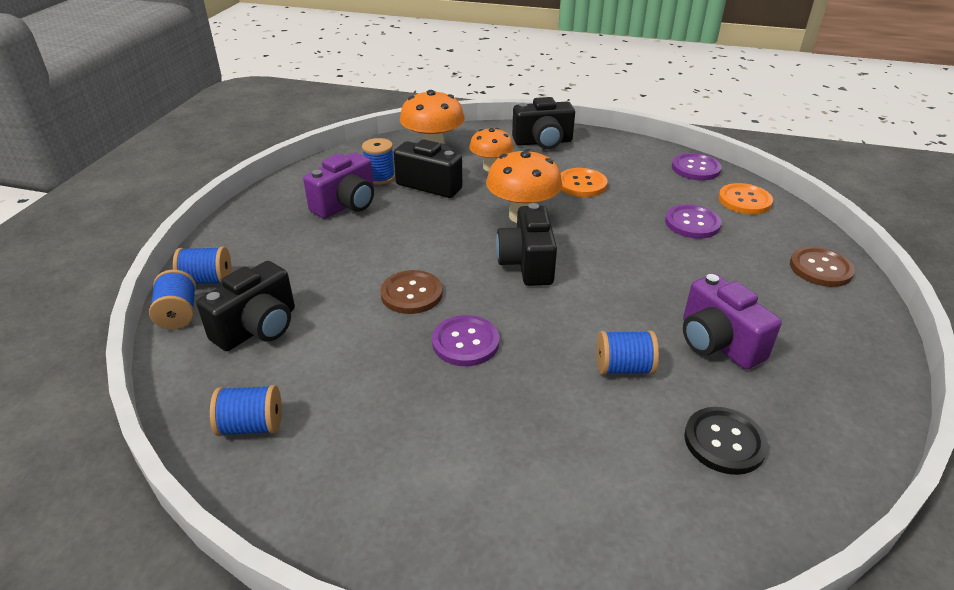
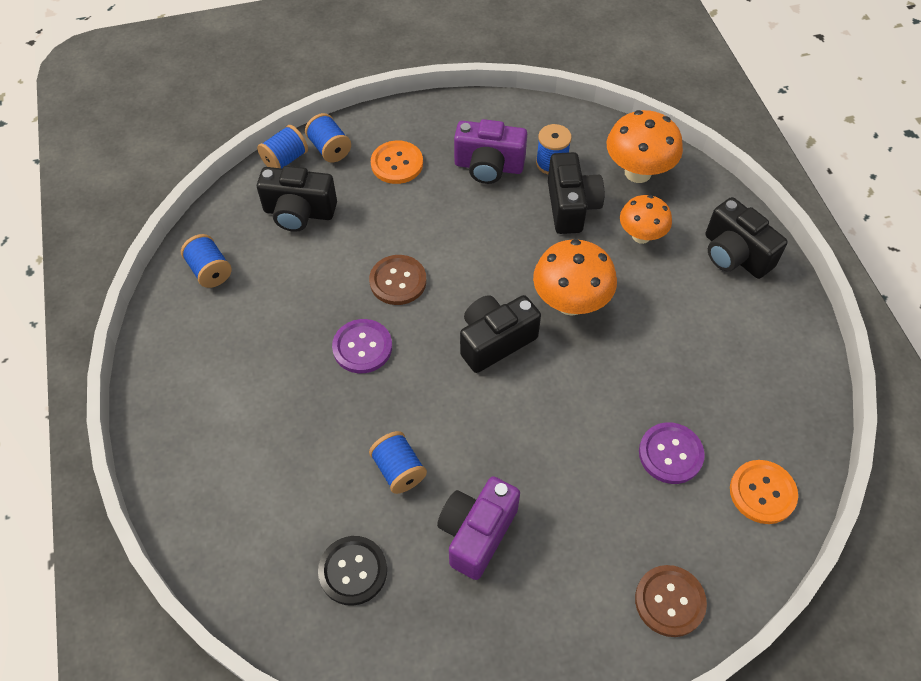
camera: 60 degrees right, 20 degrees up
orange button [560,168,607,197] -> orange button moved to [371,141,423,184]
purple button [672,153,722,180] -> none

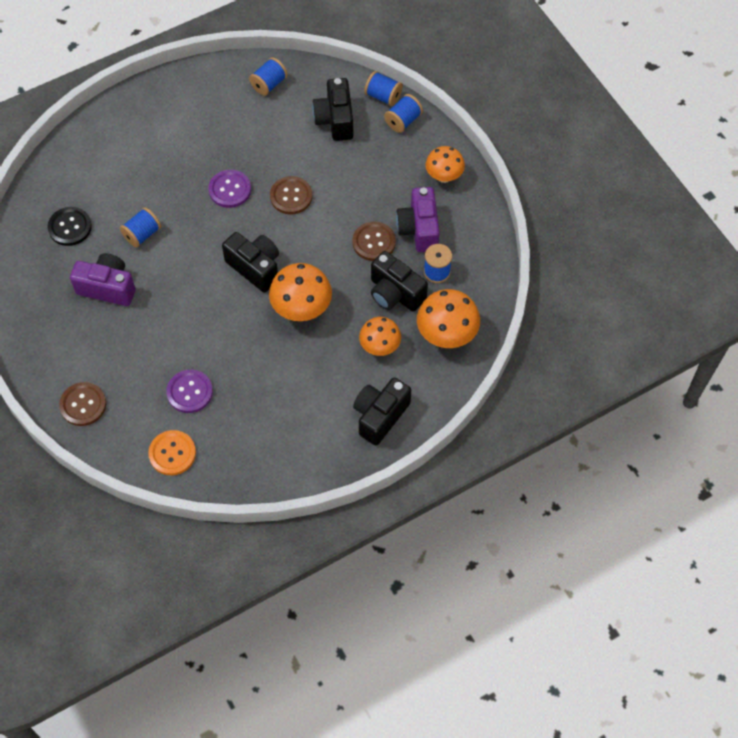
camera: 75 degrees right, 5 degrees up
orange button [371,141,423,184] -> none
black camera [548,152,604,234] -> black camera turned 60 degrees clockwise [371,251,428,312]
none -> brown button [352,222,396,261]
none -> orange mushroom [426,146,465,183]

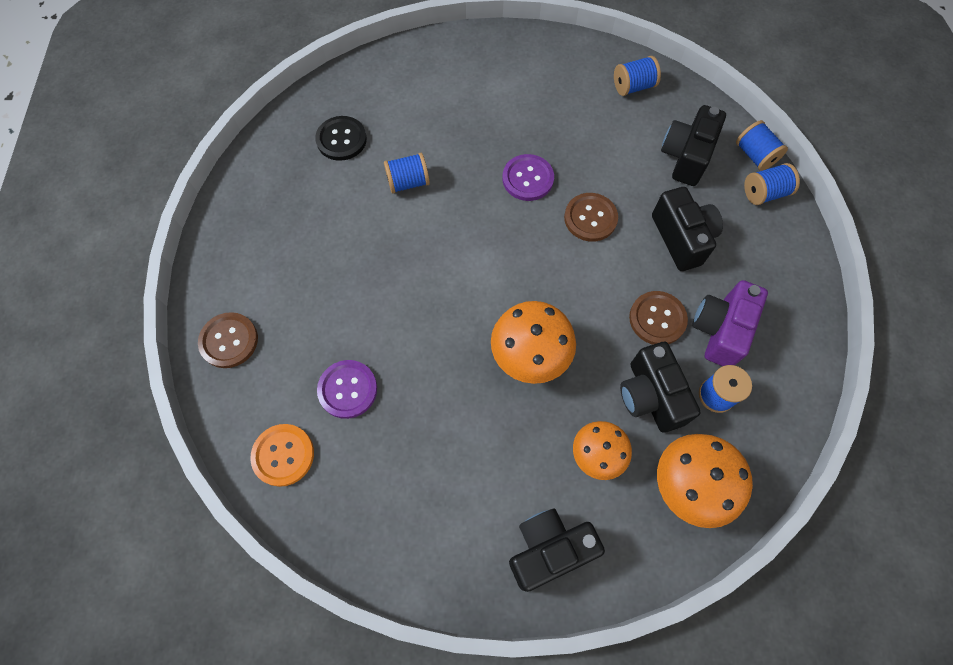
camera: 30 degrees right, 5 degrees up
purple camera [70,253,136,306] -> none
black camera [222,232,279,293] -> black camera moved to [652,187,723,271]
orange mushroom [426,146,465,183] -> none

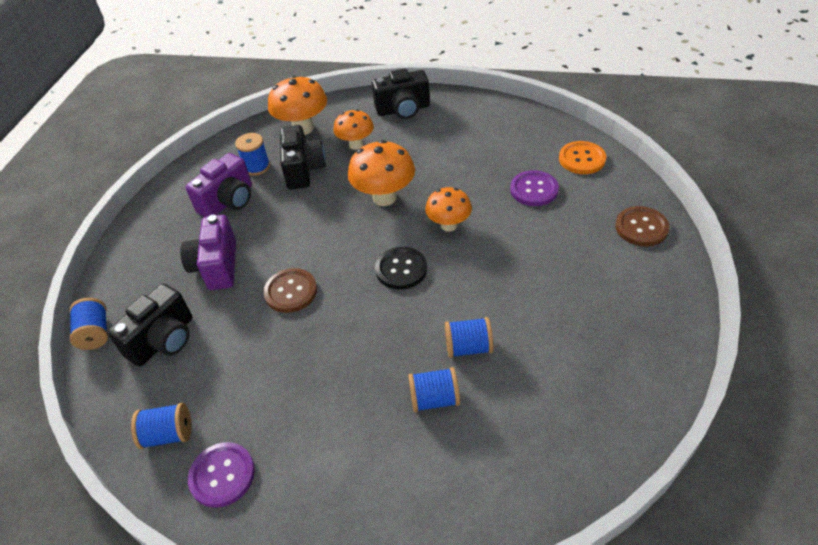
camera: 165 degrees left, 20 degrees down
black button [315,116,367,161] -> black button moved to [375,247,427,289]
purple button [502,154,554,201] -> purple button moved to [188,442,255,508]
brown button [629,291,688,345] -> none
black camera [652,187,723,271] -> purple camera [180,215,236,290]
blue spool [744,163,800,205] -> blue spool moved to [408,367,460,412]
none -> orange mushroom [425,187,472,232]

